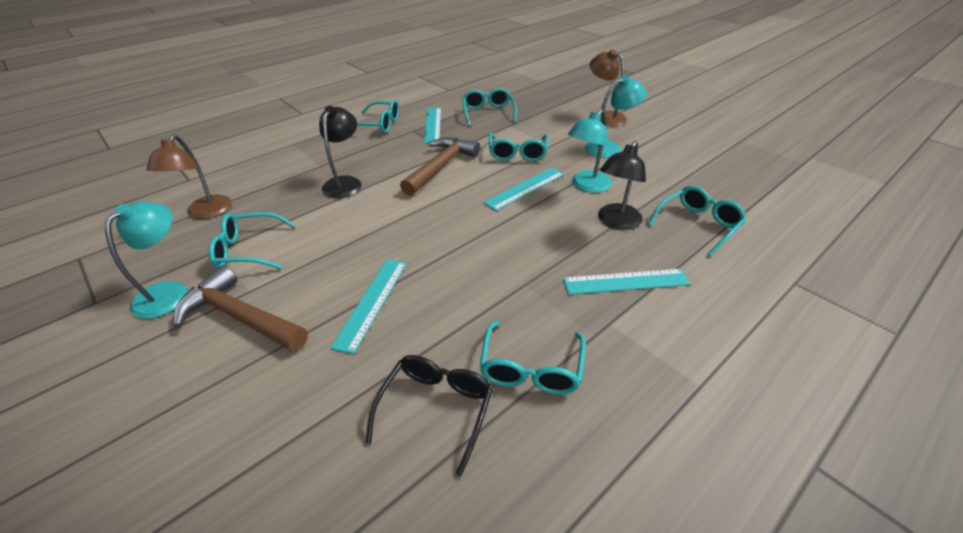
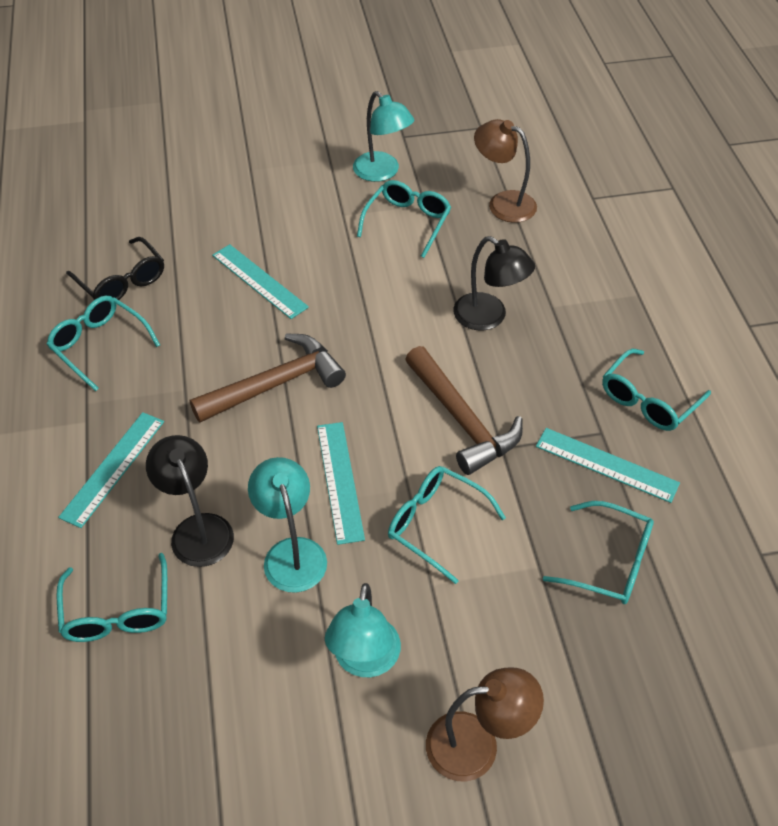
camera: 120 degrees right, 10 degrees up
brown hammer [174,266,308,352] -> brown hammer moved to [190,333,346,422]

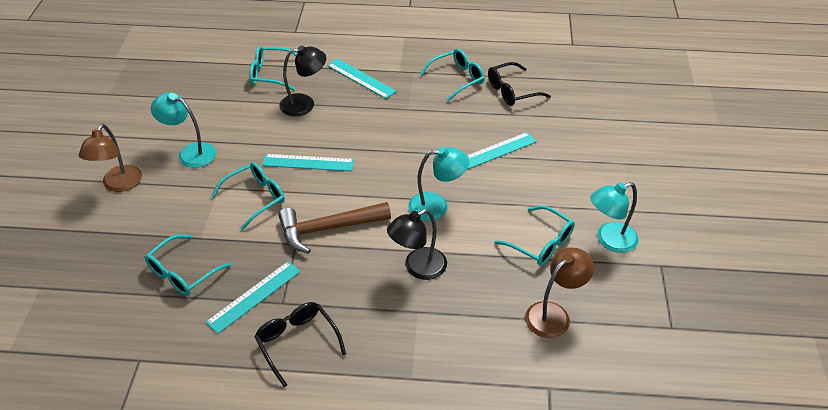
camera: 105 degrees right, 5 degrees down
brown hammer [190,333,346,422] -> none
turquoise lamp [248,457,327,593] -> turquoise lamp moved to [408,147,469,221]
turquoise glasses [602,349,711,431] -> black glasses [254,302,346,387]

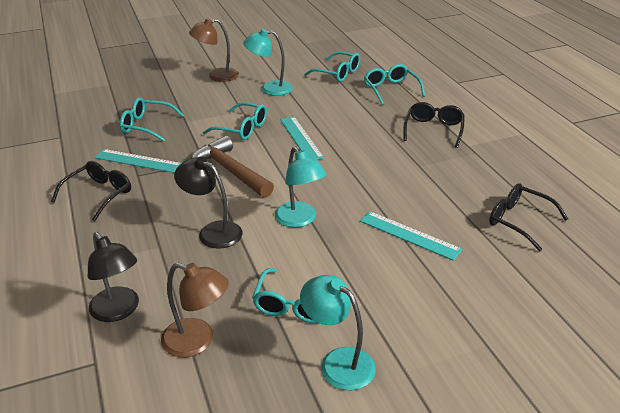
camera: 65 degrees right, 10 degrees down
turquoise lamp [151,92,216,168] -> turquoise lamp turned 90 degrees counterclockwise [243,29,293,96]
black lamp [279,46,326,116] -> black lamp moved to [88,232,139,322]
turquoise ruler [327,58,396,99] -> black glasses [403,102,465,148]
turquoise glasses [420,48,485,102] -> turquoise glasses moved to [304,52,360,82]

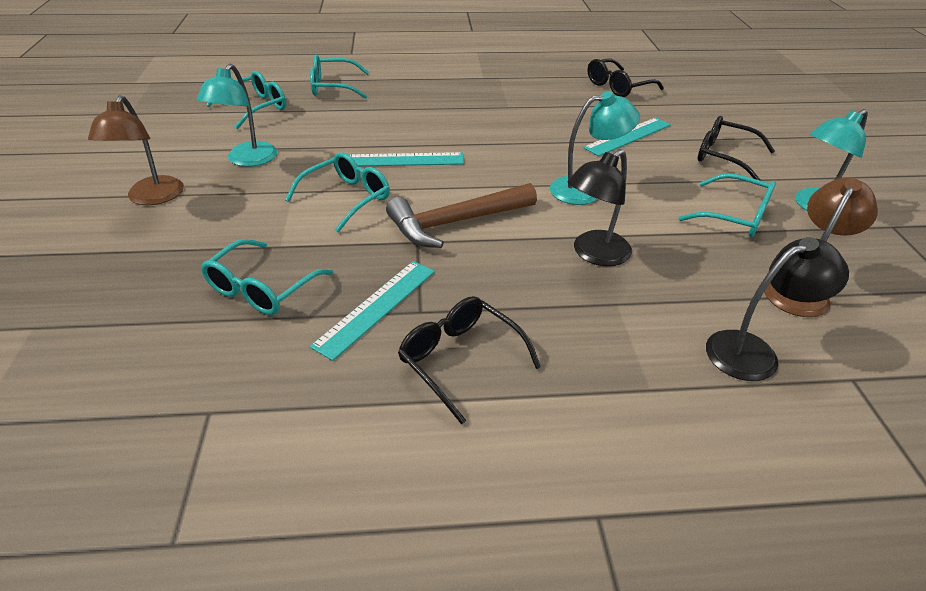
camera: 75 degrees left, 5 degrees up
black glasses [403,102,465,148] -> black glasses moved to [697,116,775,181]

